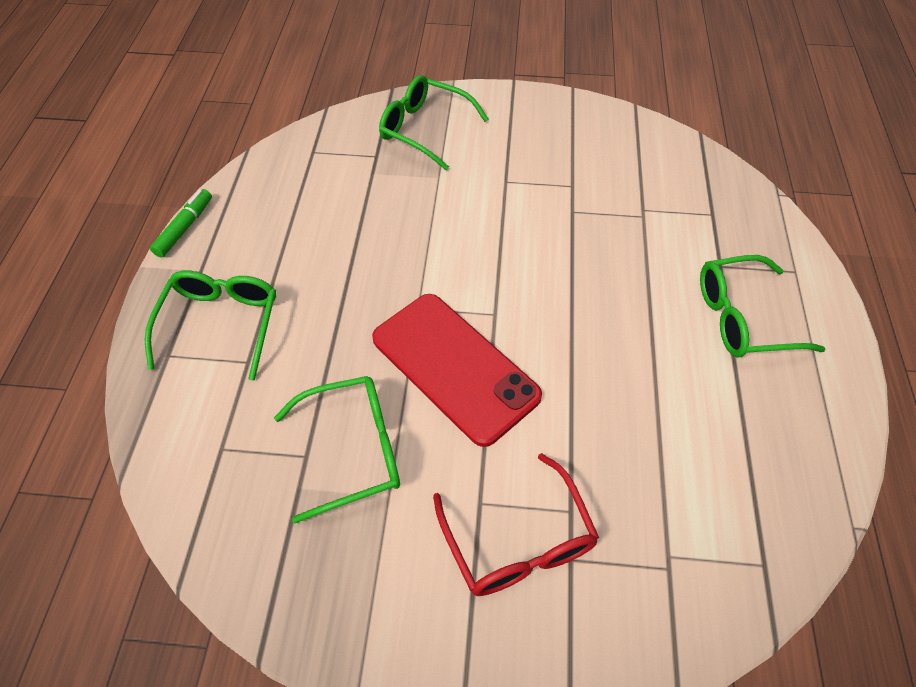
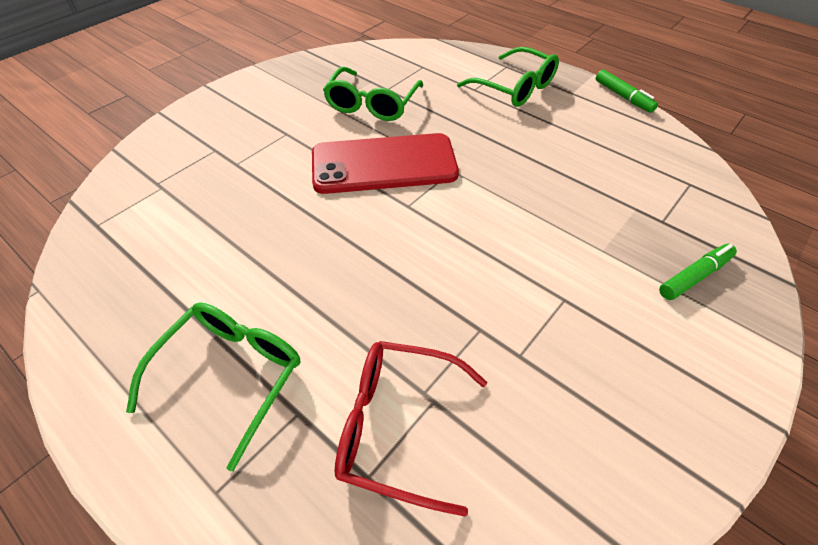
camera: 125 degrees right, 5 degrees down
green glasses [379,75,488,170] -> green marker [659,244,737,300]
red glasses [433,453,599,596] -> red glasses moved to [335,341,487,517]

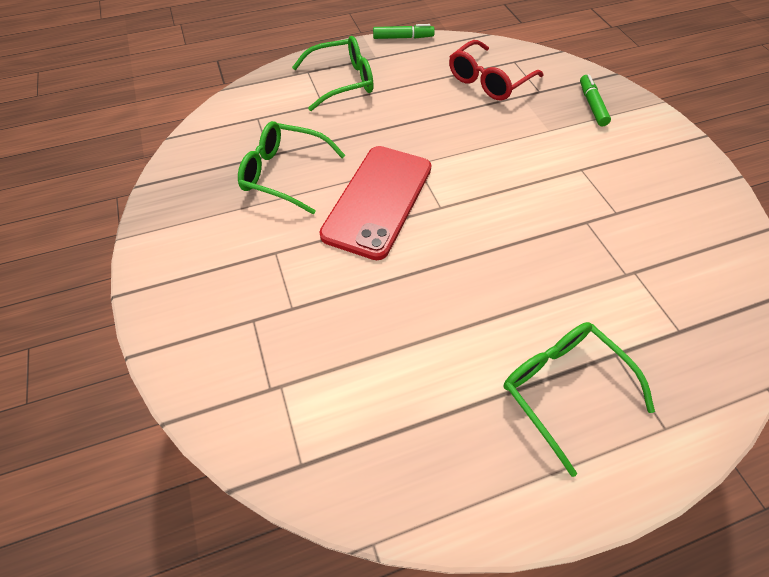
camera: 60 degrees left, 5 degrees up
green glasses [323,67,423,121] -> green glasses turned 150 degrees clockwise [238,121,346,214]
red glasses [335,341,487,517] -> red glasses moved to [449,40,543,100]

